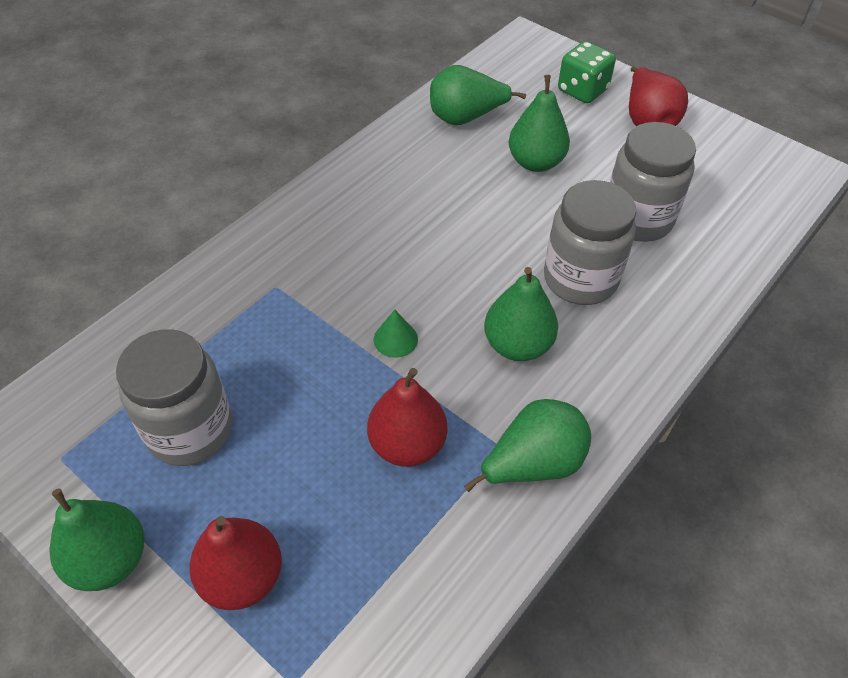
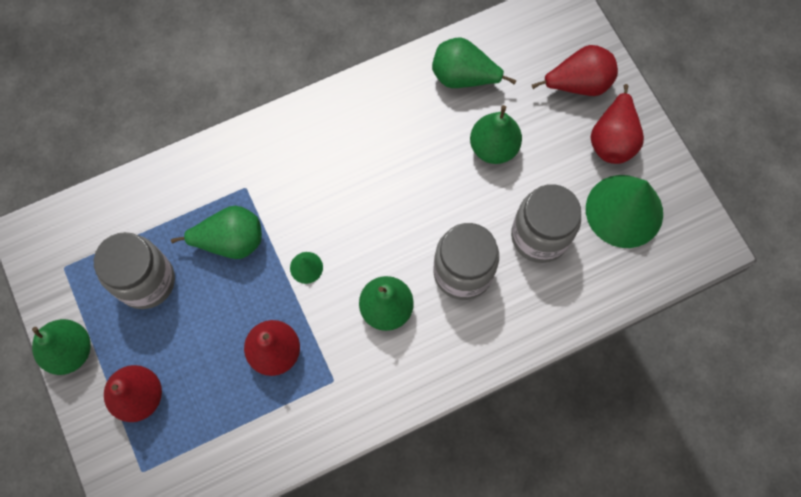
camera: 25 degrees right, 20 degrees up
green pear [464,399,591,492] -> green pear moved to [171,206,262,259]
green dice [558,41,616,103] -> red pear [532,45,618,96]
none -> green cone [586,175,663,248]

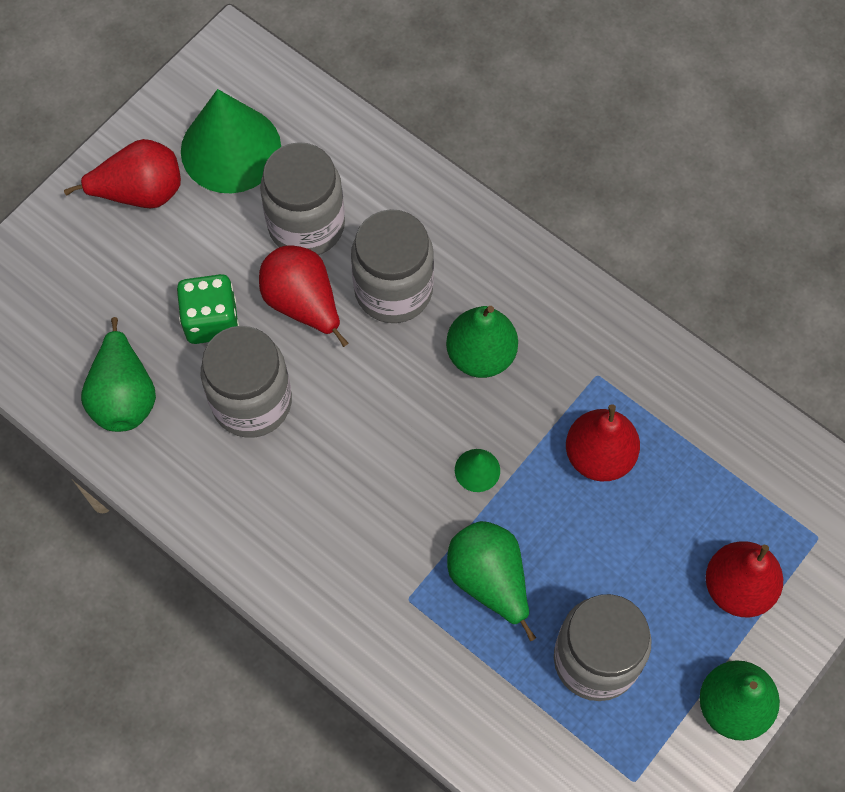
camera: 115 degrees left, 5 degrees down
green pear [470,105,522,164] -> green dice [177,274,239,344]
red pear [532,45,618,96] -> red pear moved to [259,245,348,347]
none -> grey jar [201,326,292,438]

